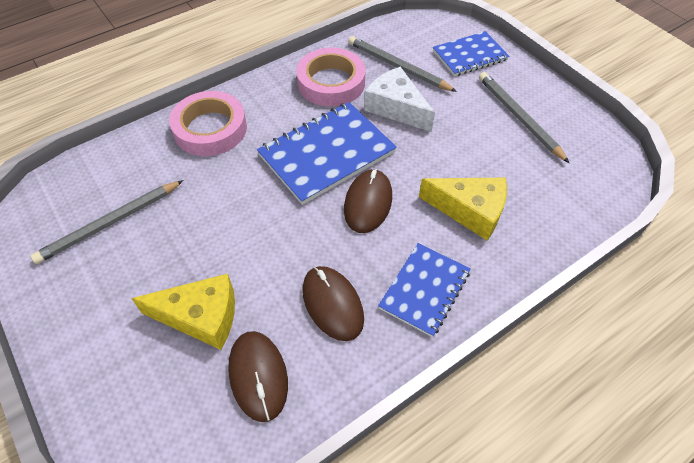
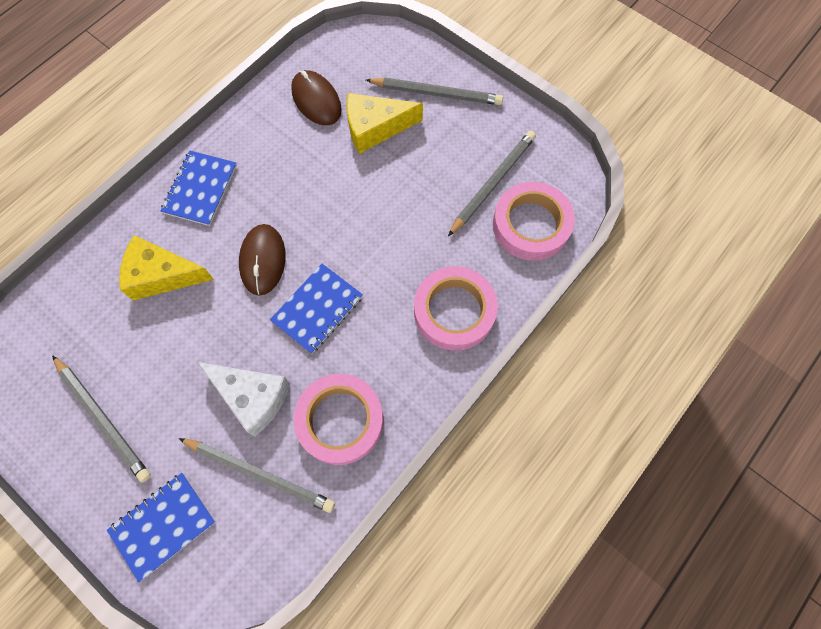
camera: 165 degrees right, 15 degrees up
blue notebook [257,102,397,205] -> blue notebook [270,264,363,354], size x0.63
brown mouse [302,266,364,341] -> none
none -> grey pencil [366,78,503,105]
none -> pink tape [493,182,575,261]

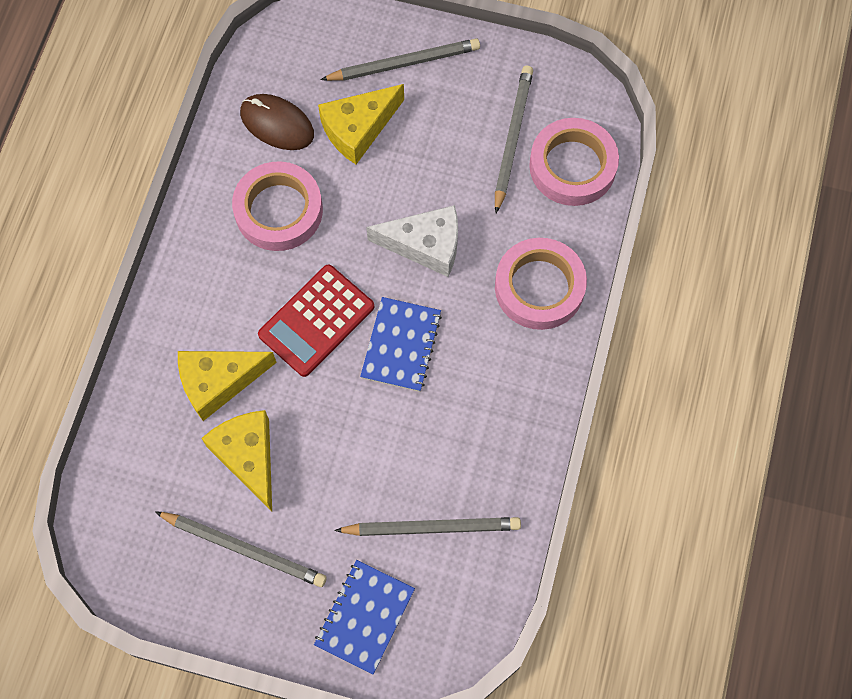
camera: 25 degrees left, 0 degrees up
blue notebook [161,150,237,226] -> none
white cheese [198,362,290,437] -> white cheese moved to [366,205,458,277]
brown mouse [239,224,286,296] -> red calculator [258,264,375,377]
pink tape [293,374,383,465] -> pink tape moved to [232,161,323,251]
none -> yellow cheese [201,410,272,512]

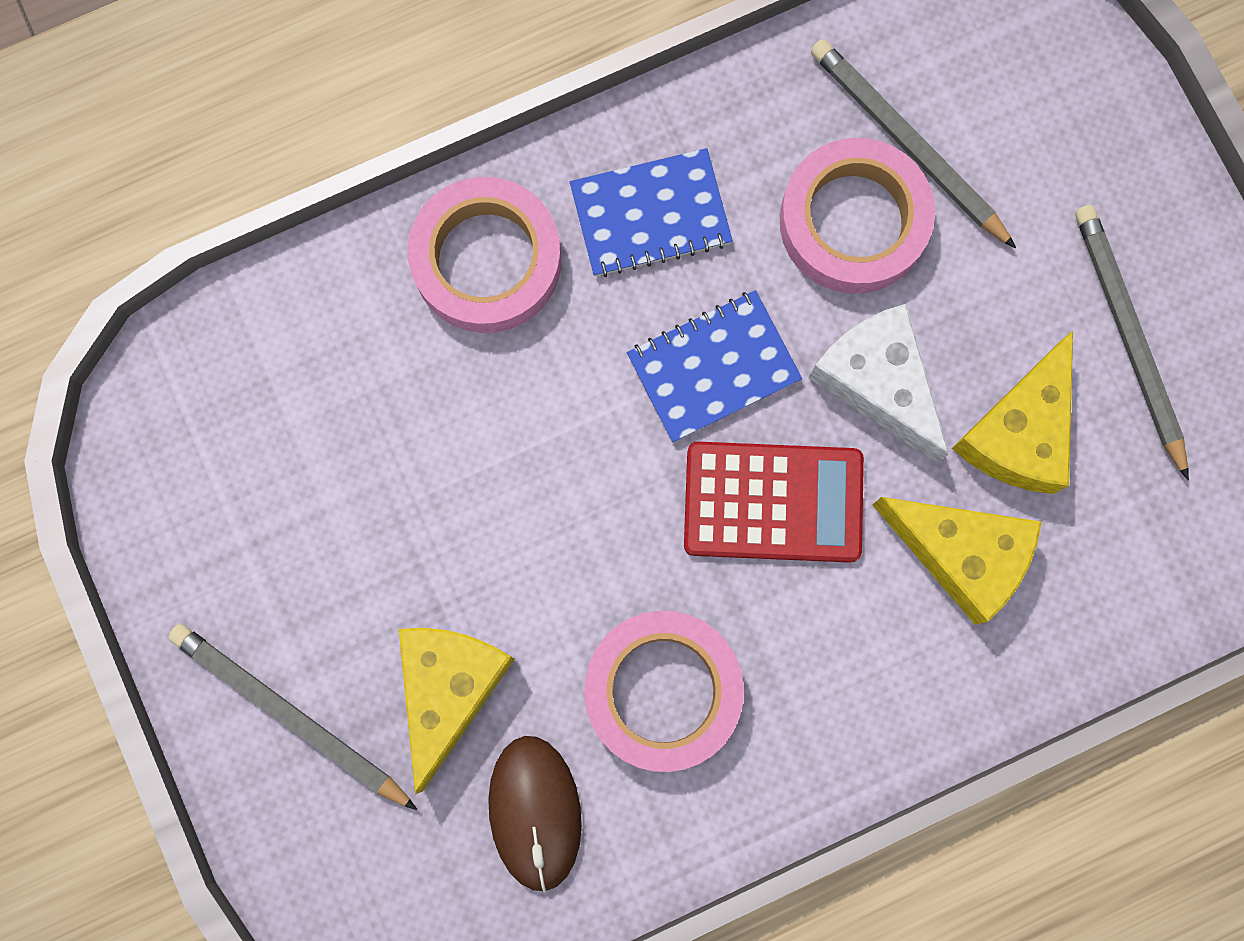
camera: 130 degrees left, 10 degrees up
blue notebook [314,560,415,674] -> blue notebook moved to [570,148,733,277]
yellow cheese [318,84,404,164] -> yellow cheese turned 90 degrees counterclockwise [399,628,515,794]
white cheese [366,205,458,277] -> white cheese moved to [809,304,949,464]
grey pencil [495,66,533,213] -> none
pink tape [529,118,619,206] -> pink tape moved to [780,138,935,293]

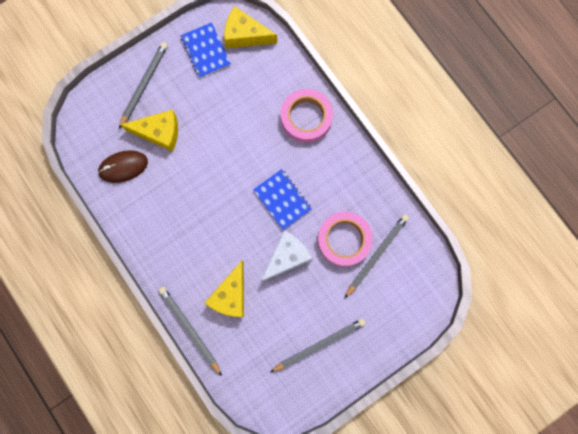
camera: 80 degrees right, 0 degrees up
blue notebook [570,148,733,277] -> blue notebook moved to [180,23,231,78]
pink tape [584,611,744,772] -> none
red calculator [684,442,864,563] -> none
yellow cheese [952,331,1073,494] -> yellow cheese moved to [224,6,277,48]
none -> grey pencil [158,287,222,376]

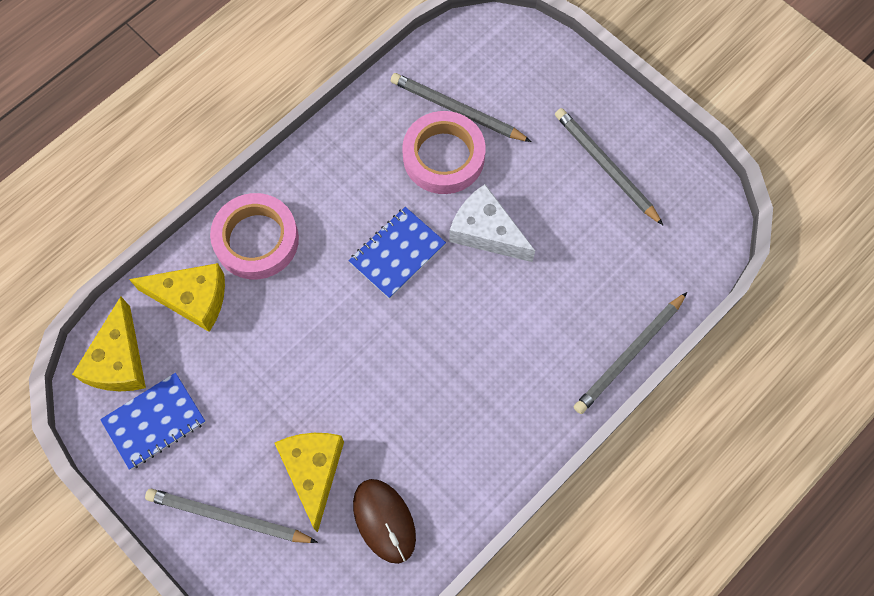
camera: 100 degrees left, 10 degrees down
yellow cheese [205,261,244,317] -> yellow cheese moved to [129,263,225,332]

